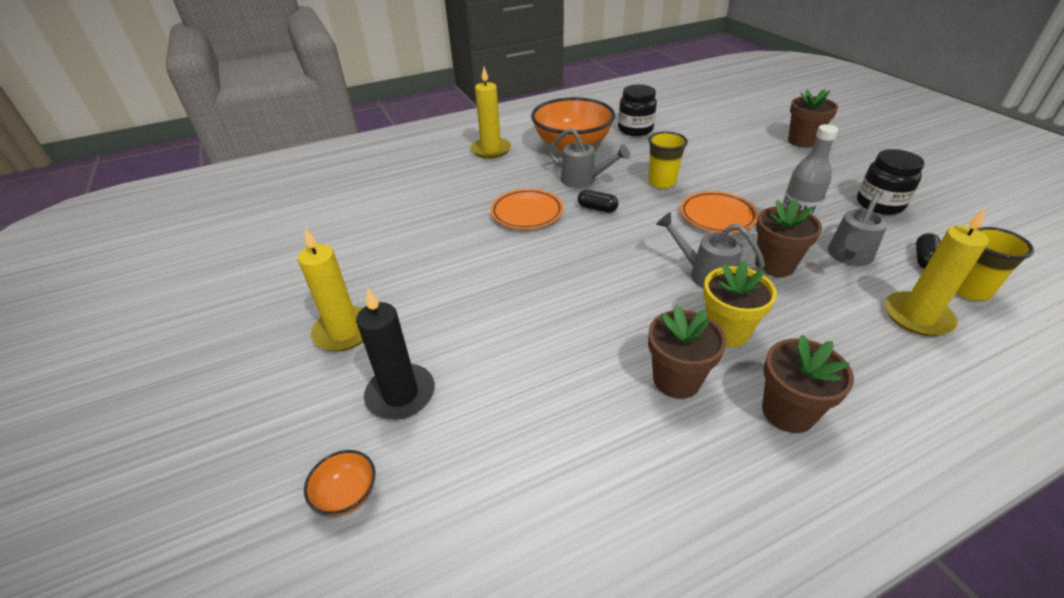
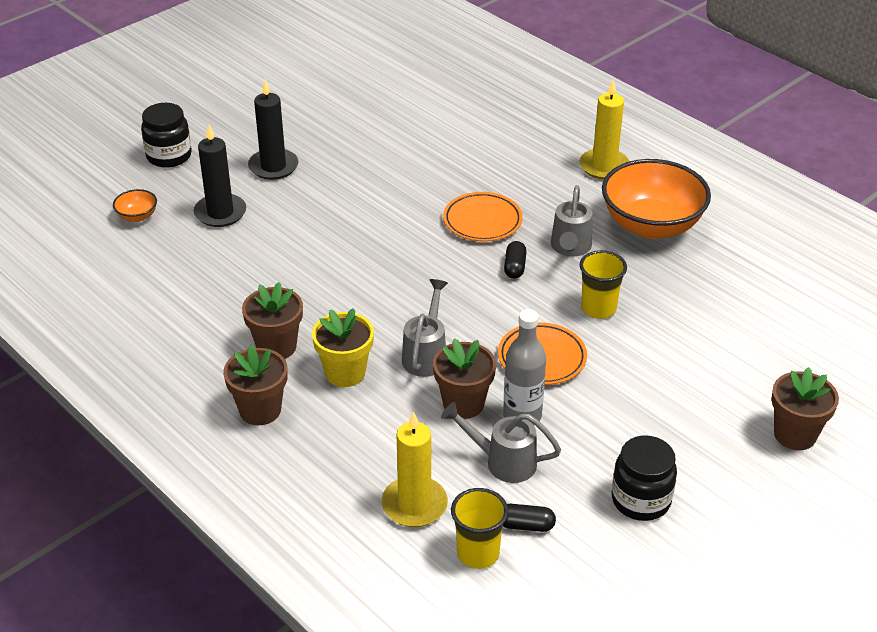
camera: 70 degrees right, 0 degrees up
yellow candle [298,228,363,351] -> black candle [248,80,298,180]
black jar [618,84,657,136] -> black jar moved to [141,103,192,168]

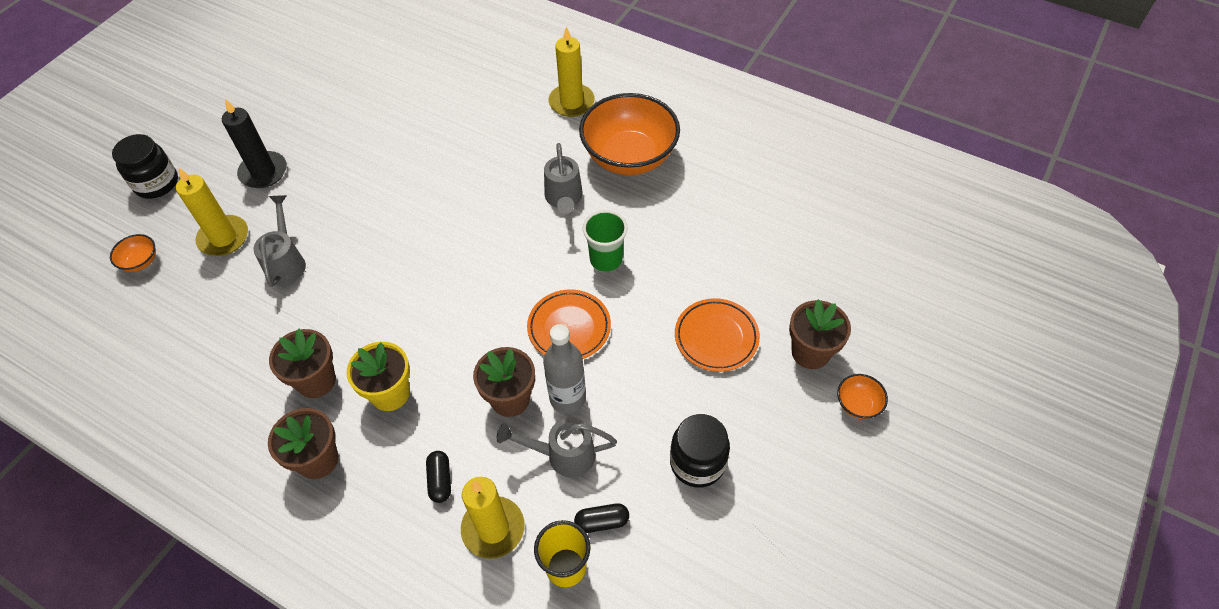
camera: 15 degrees left, 15 degrees up
black candle [194,125,246,227] -> yellow candle [176,167,248,256]
grey watering can [402,279,448,377] -> grey watering can moved to [253,195,306,287]
orange plate [443,192,523,242] -> orange plate moved to [675,298,760,372]
black capsule [504,241,527,279] -> black capsule moved to [426,451,451,503]
yellow cup [580,250,627,319] -> green cup [583,210,628,272]
none -> orange bowl [837,374,888,419]

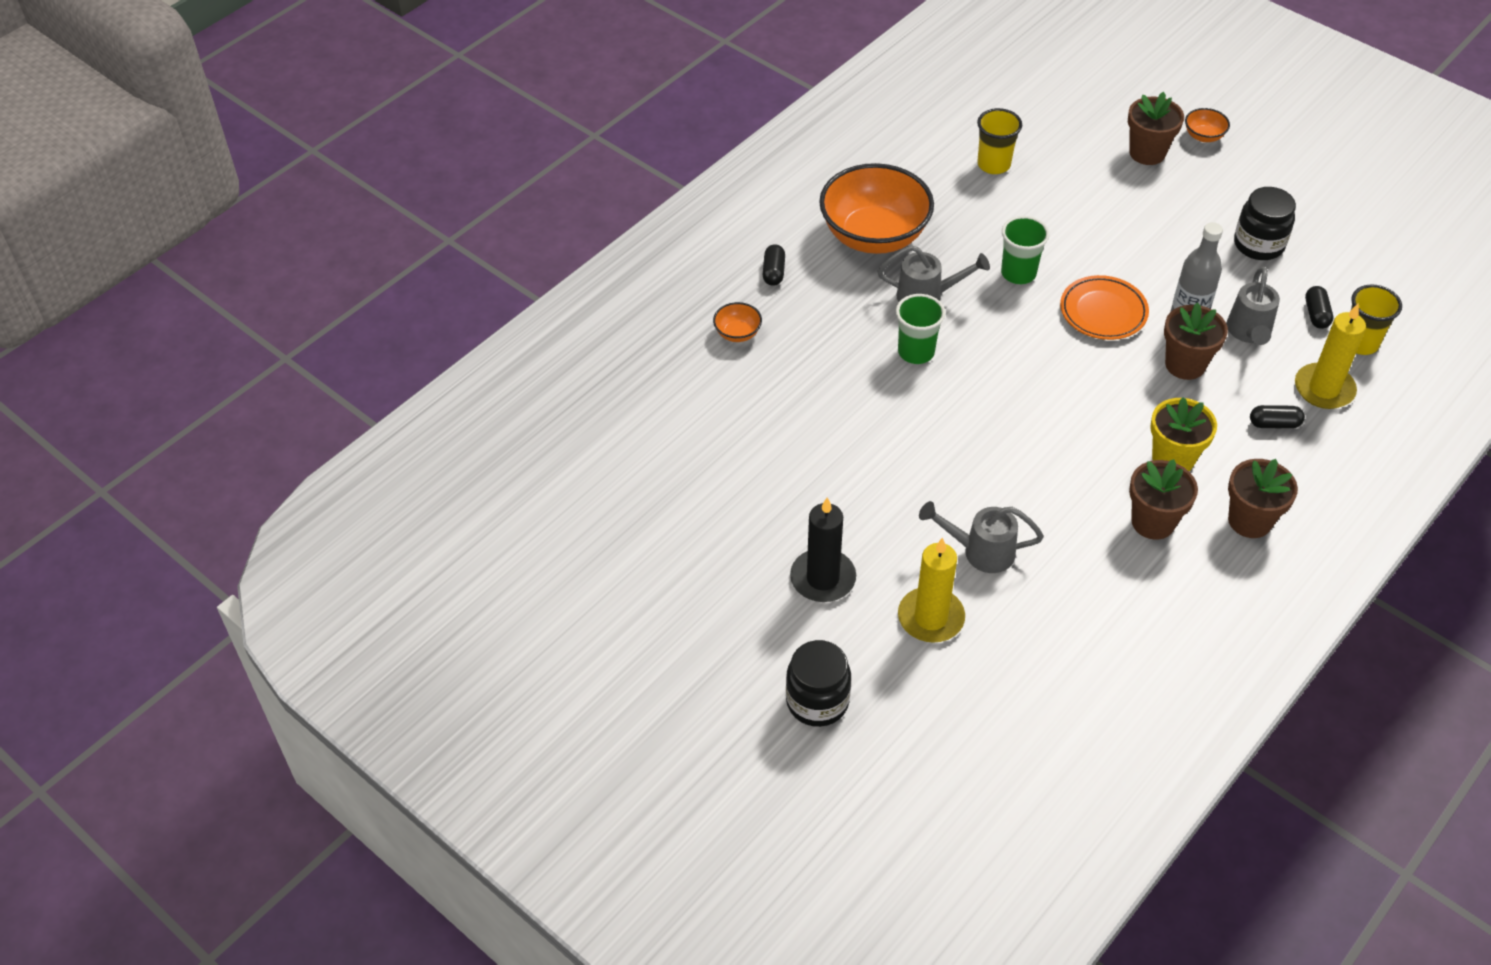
camera: 80 degrees left, 5 degrees down
orange bowl [110,234,156,272] -> orange bowl moved to [713,302,762,342]
yellow candle [549,27,595,117] -> black capsule [763,244,785,286]
orange plate [675,298,760,372] -> none
none -> green cup [896,294,945,364]
none -> yellow cup [977,108,1022,174]

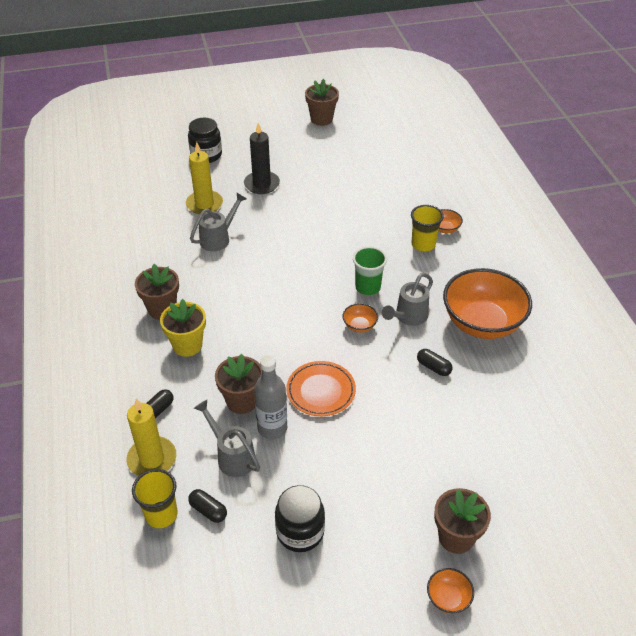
camera: 125 degrees right, 5 degrees down
black capsule [763,244,785,286] -> black capsule moved to [417,349,453,376]
yellow cup [977,108,1022,174] -> yellow cup moved to [411,205,444,252]
green cup [1001,216,1050,284] -> none
brown flower pot [1228,459,1298,538] -> brown flower pot moved to [305,79,339,126]
none -> orange bowl [342,303,378,333]

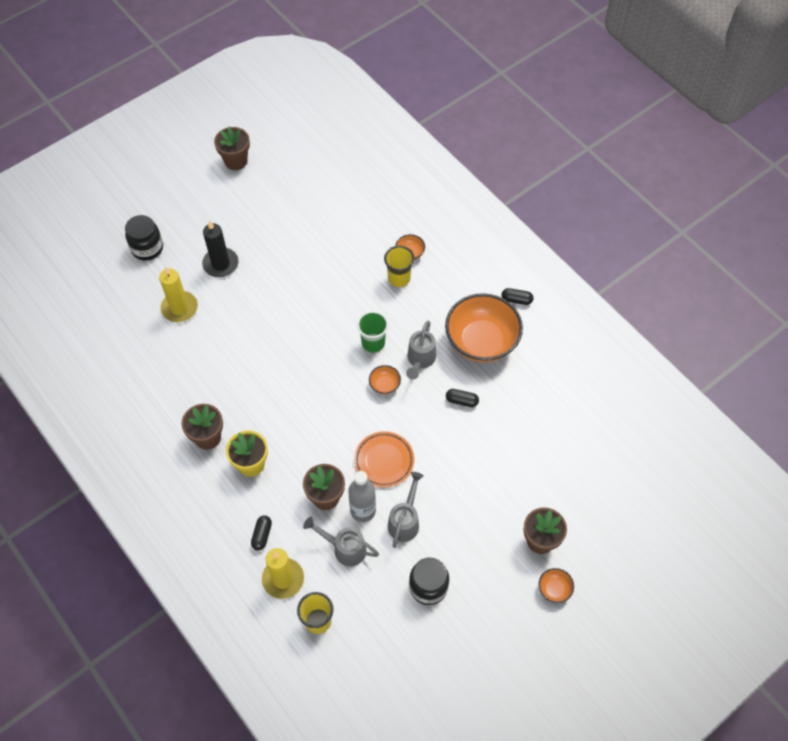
camera: 25 degrees left, 15 degrees up
black capsule [188,489,227,523] -> black capsule moved to [502,288,533,305]
grey watering can [190,193,247,251] -> grey watering can moved to [388,472,424,548]

